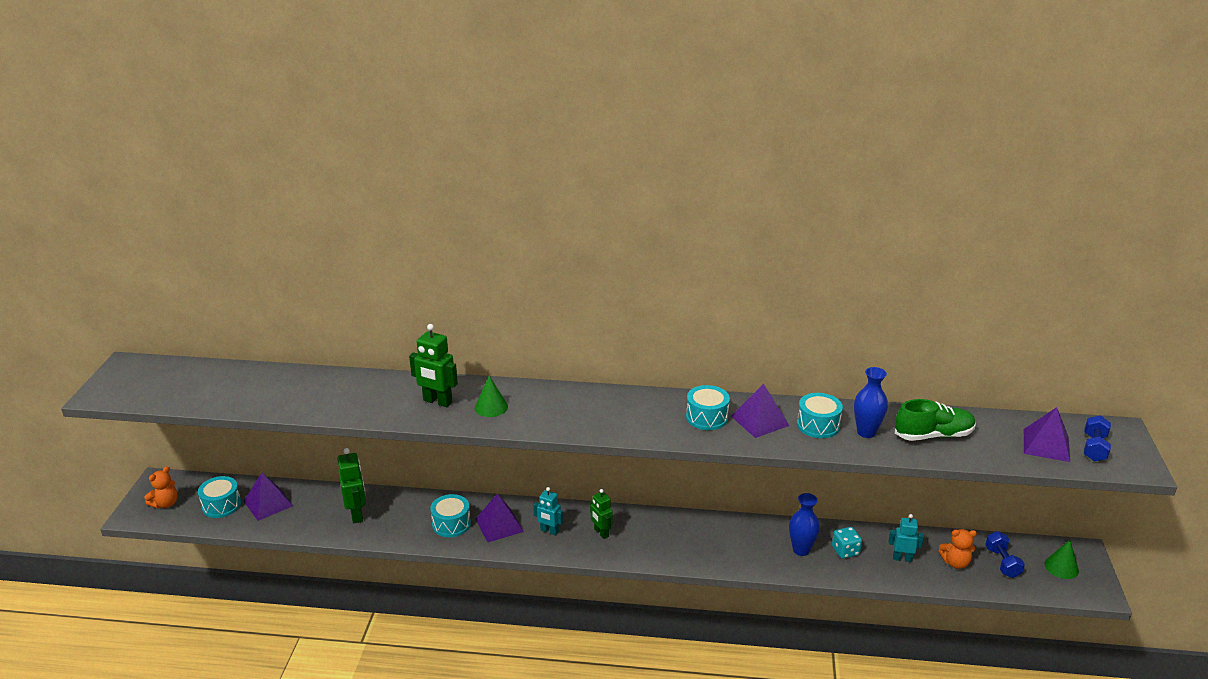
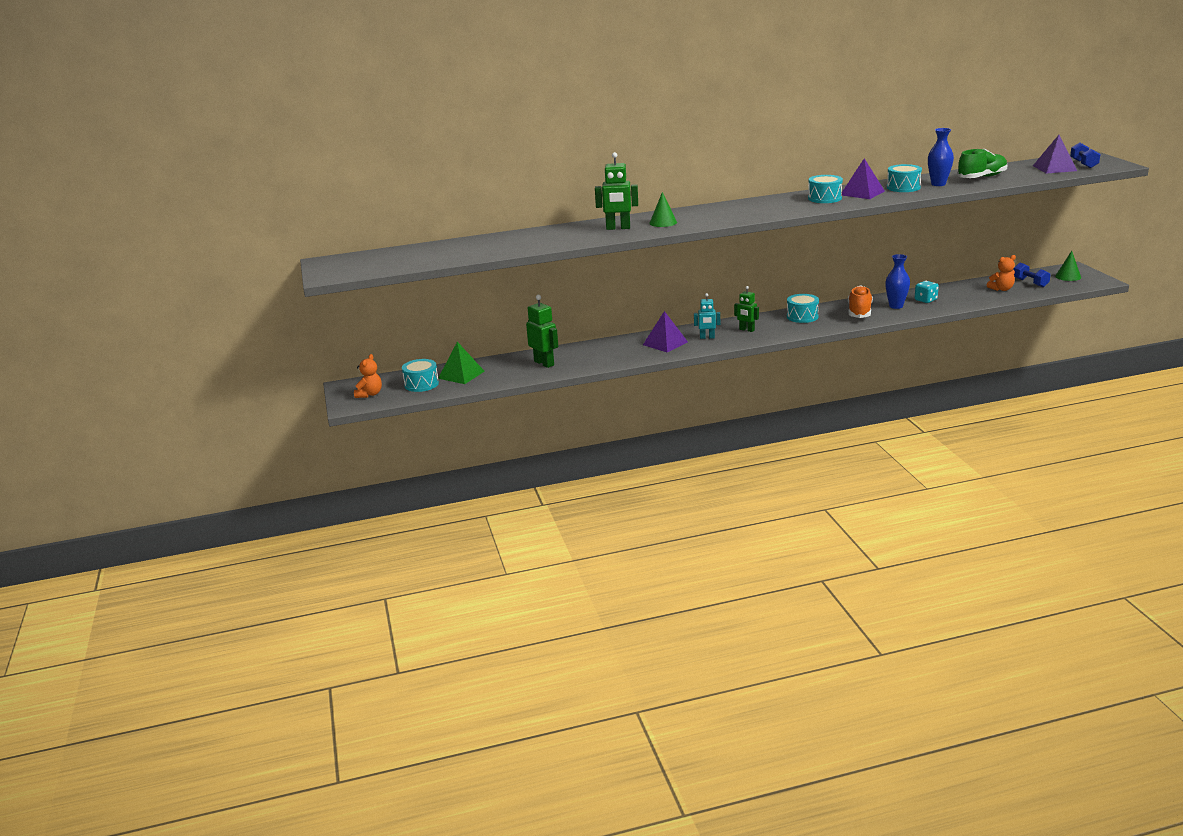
camera: 20 degrees left, 5 degrees down
purple pyramid [244,473,293,521] -> green pyramid [438,342,485,384]
turquoise drum [430,494,471,537] -> turquoise drum moved to [787,294,819,323]
turquoise robot [888,514,924,562] -> none
none -> orange shoe [848,285,873,318]

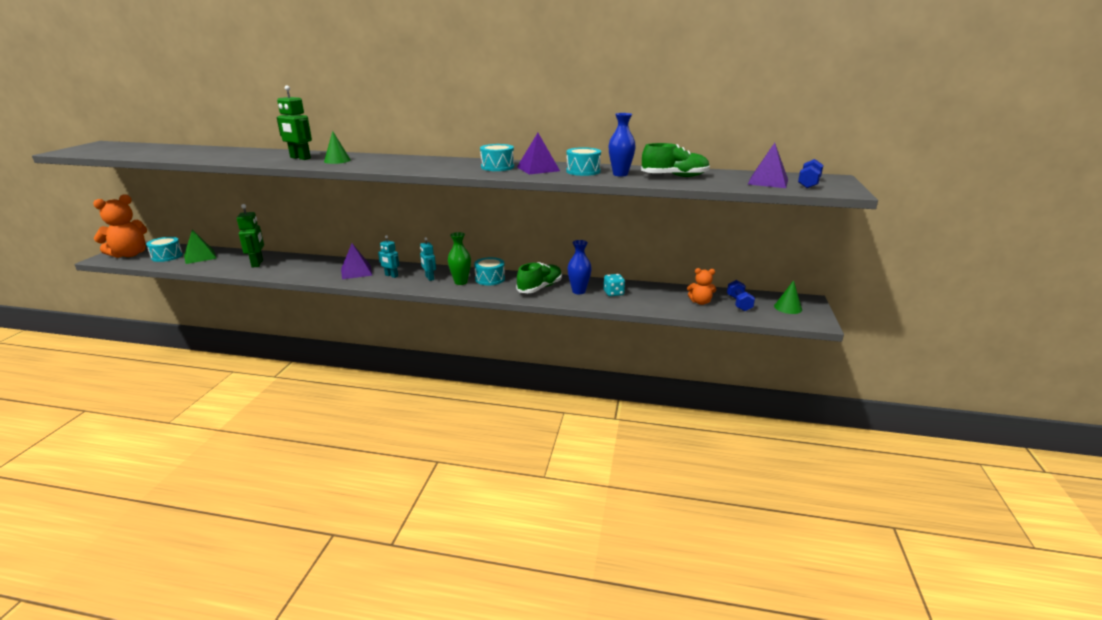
camera: 25 degrees right, 0 degrees up
orange teddy bear [354,354,382,398] -> orange teddy bear [93,194,147,258], size x1.89
green robot [734,286,759,332] -> turquoise robot [420,237,436,281]
orange shoe [848,285,873,318] -> green shoe [516,262,562,293]
none -> green vase [448,232,471,285]

